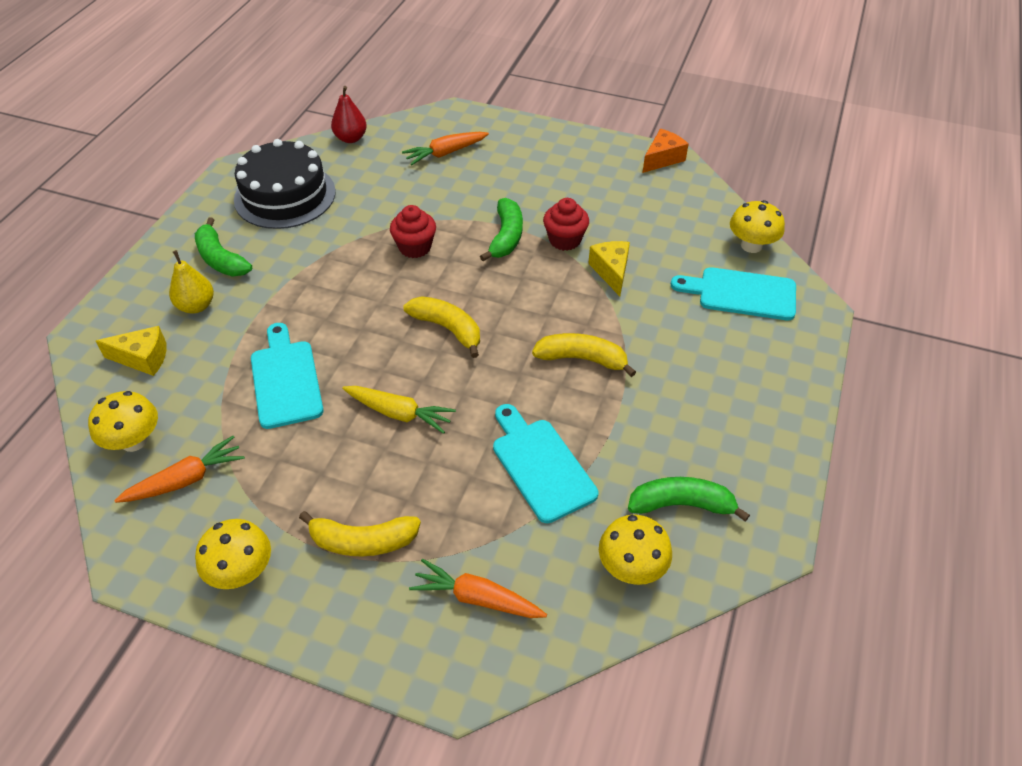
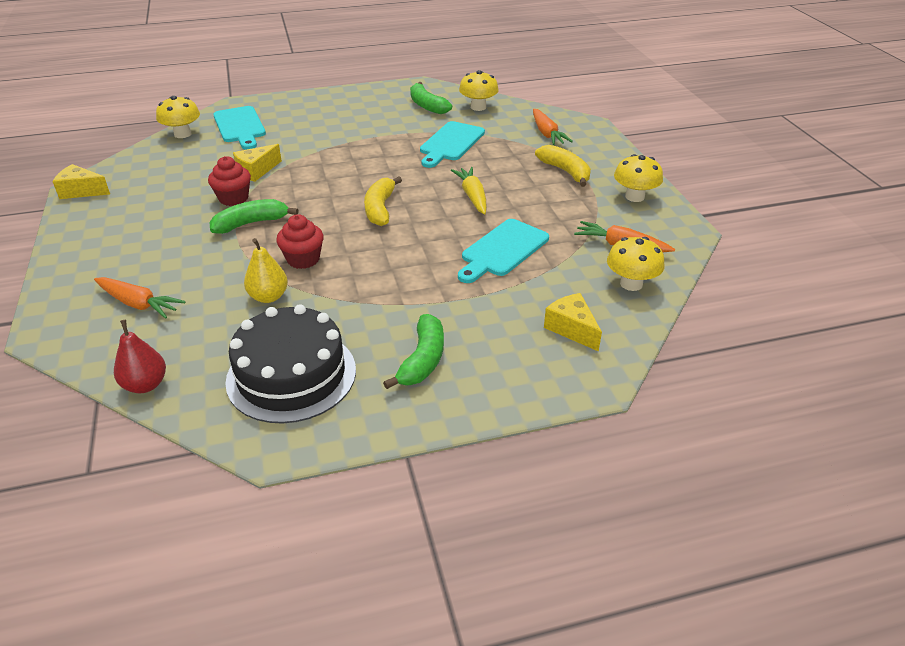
camera: 125 degrees left, 10 degrees down
yellow pear [169,250,214,314] -> yellow pear moved to [244,238,288,303]
yellow banana [532,333,636,377] -> none
orange cheese [642,129,689,173] -> yellow cheese [52,164,110,199]

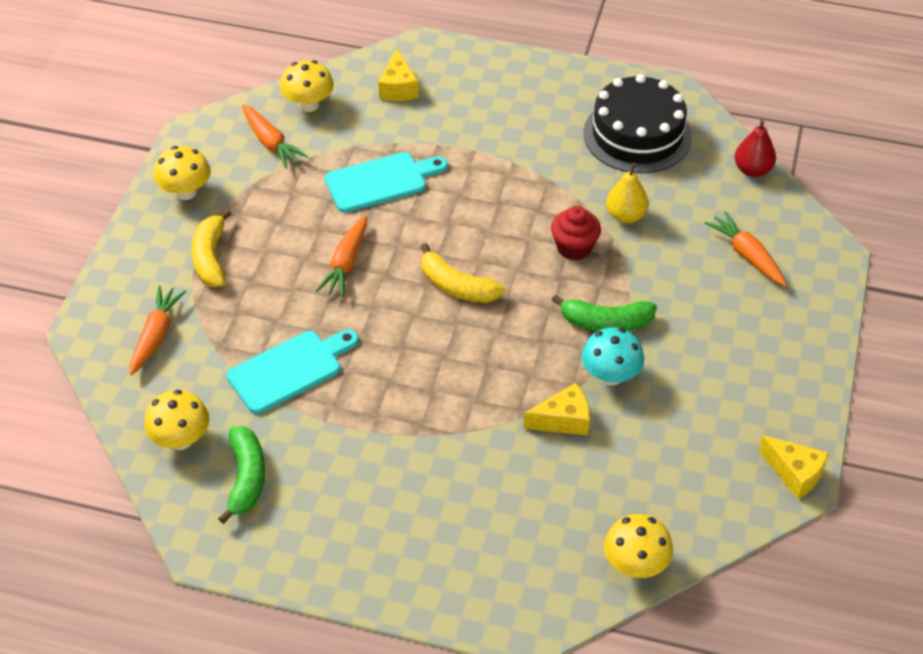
camera: 150 degrees left, 10 degrees up
red cupcake [208,156,251,206] -> turquoise mushroom [582,327,644,386]
turquoise cutting board [213,106,266,150] -> none
yellow banana [364,176,402,226] -> yellow banana turned 90 degrees clockwise [421,243,505,303]
green banana [383,314,444,389] -> none
yellow carrot [451,167,487,214] -> orange carrot [316,215,367,298]

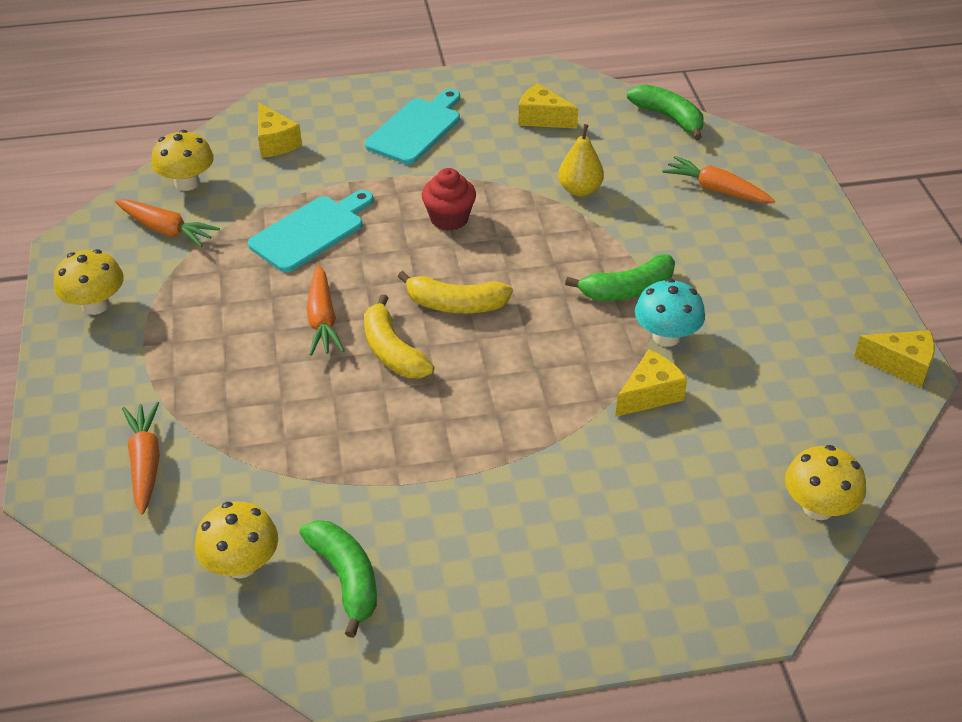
camera: 25 degrees left, 5 degrees down
yellow banana [191,209,232,287] -> yellow banana moved to [364,294,434,378]
turquoise cutting board [227,330,359,414] -> turquoise cutting board moved to [365,89,460,164]
red cupcake [551,206,601,260] -> red cupcake moved to [422,168,476,231]
black cake [583,74,692,173] -> yellow cheese [518,83,578,129]
red pear [735,120,776,177] -> green banana [627,84,704,140]

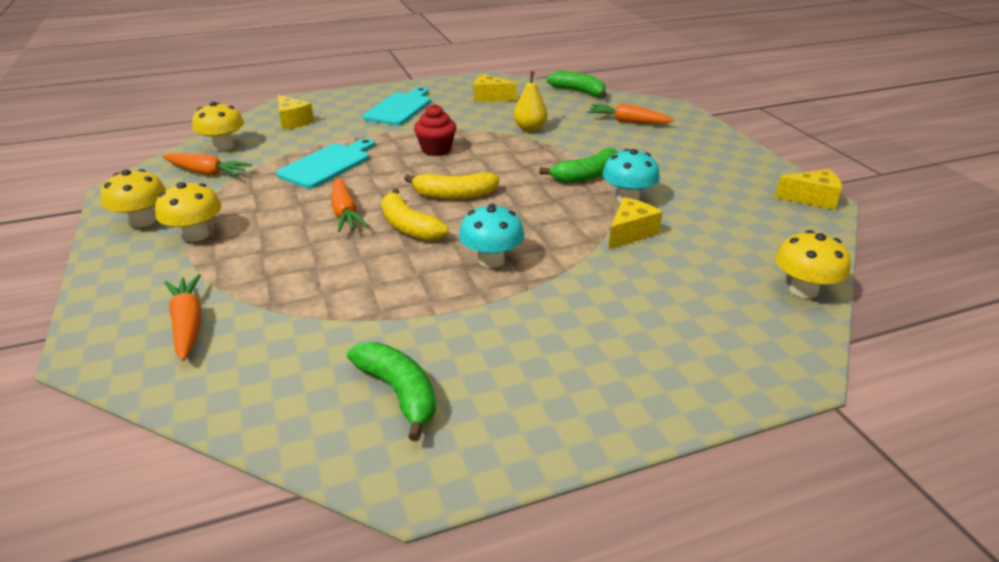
camera: 10 degrees left, 10 degrees down
yellow mushroom [195,501,278,579] -> yellow mushroom moved to [155,182,222,242]
none -> turquoise mushroom [459,204,524,268]

